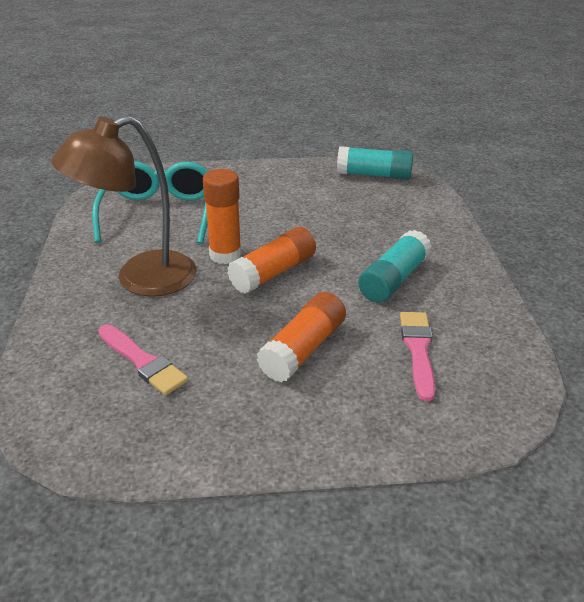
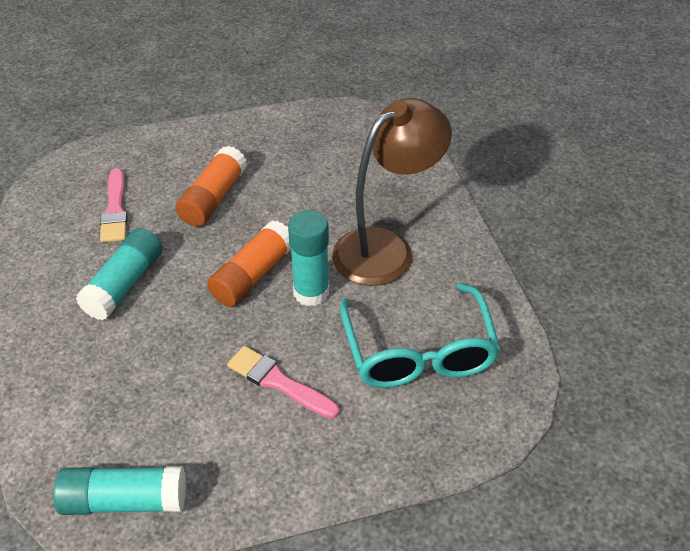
camera: 170 degrees right, 10 degrees up
pink brush [98,325,188,395] -> pink brush moved to [227,346,339,419]
orange glue stick [203,169,242,264] -> turquoise glue stick [288,210,329,306]

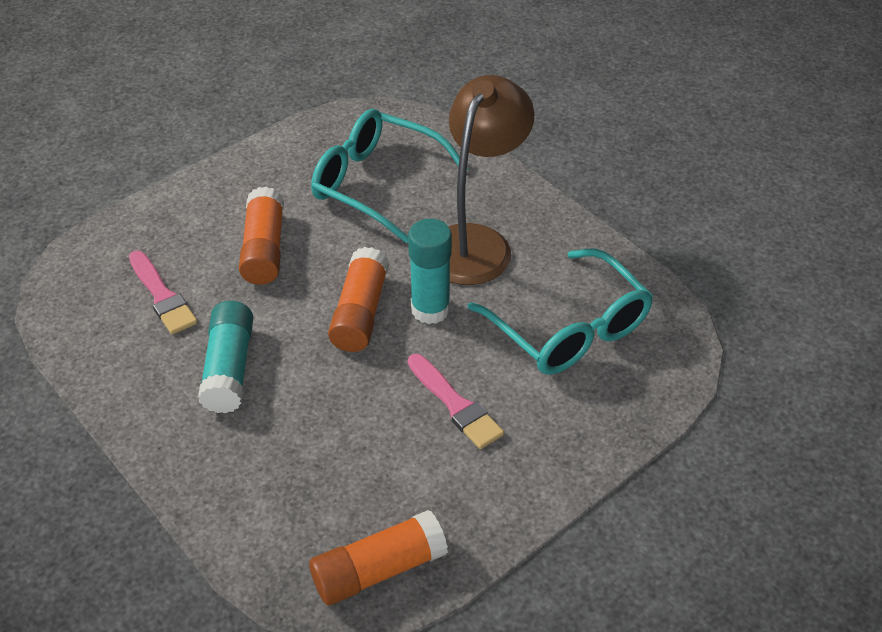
camera: 25 degrees left, 0 degrees up
turquoise glue stick [53,466,186,515] -> orange glue stick [309,510,448,605]
pink brush [227,346,339,419] -> pink brush turned 135 degrees counterclockwise [408,354,504,449]
none -> turquoise glasses [311,109,468,243]

